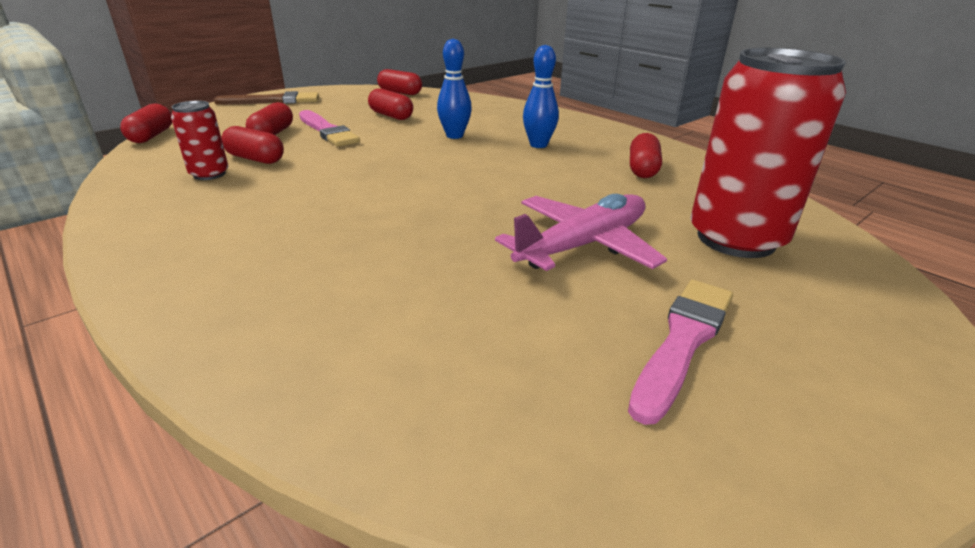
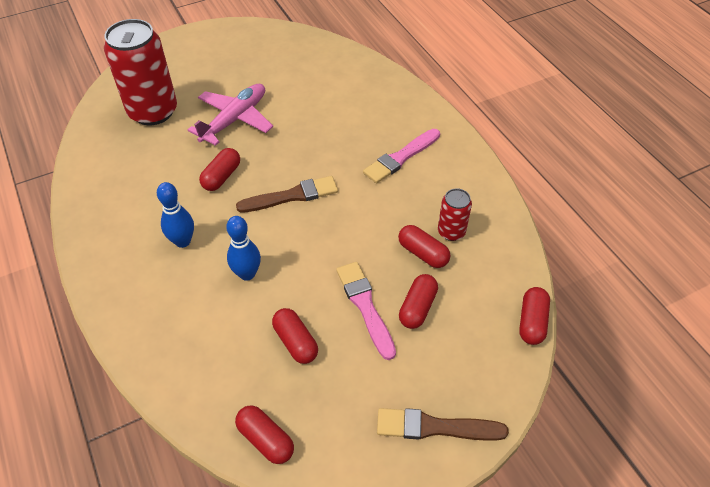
camera: 165 degrees left, 20 degrees up
pink plane [495,194,667,271] -> pink plane turned 150 degrees clockwise [188,84,273,146]
pink brush [628,280,733,425] -> pink brush moved to [363,129,440,183]
red capsule [630,133,662,178] -> red capsule moved to [199,148,240,191]
none -> brown brush [236,176,338,213]

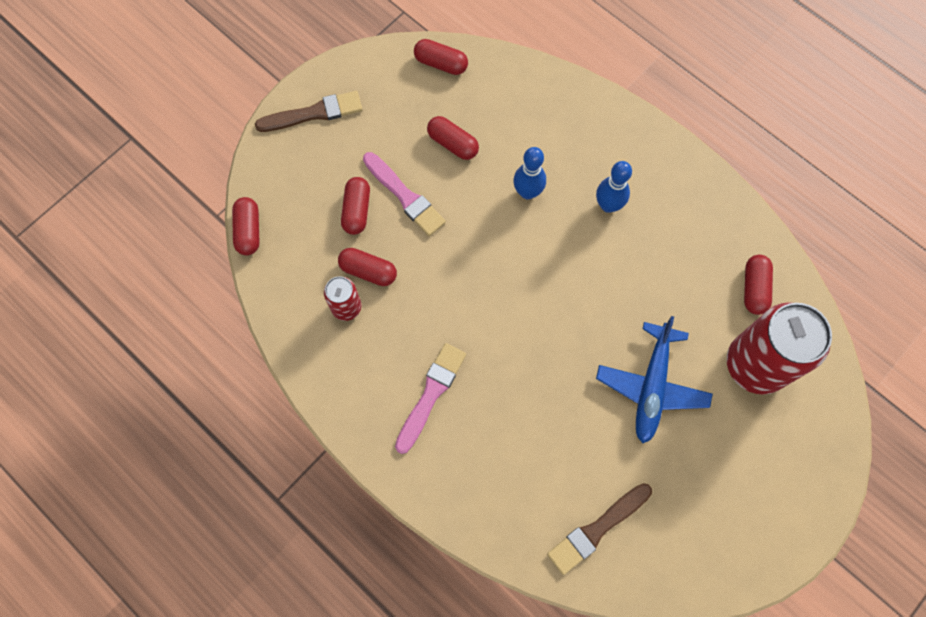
camera: 160 degrees right, 20 degrees up
pink plane [188,84,273,146] -> blue plane [596,316,713,443]
red capsule [199,148,240,191] -> red capsule moved to [744,255,773,315]
brown brush [236,176,338,213] -> brown brush moved to [547,483,652,575]

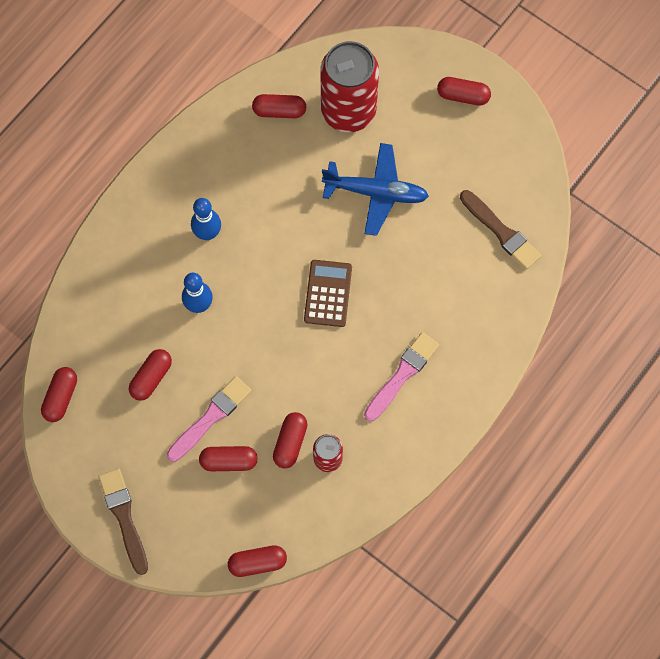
camera: 95 degrees left, 0 degrees up
pink brush [395,343,466,454] -> pink brush turned 105 degrees clockwise [364,332,439,421]
none -> brown calculator [304,260,352,327]
none -> red capsule [437,77,491,106]

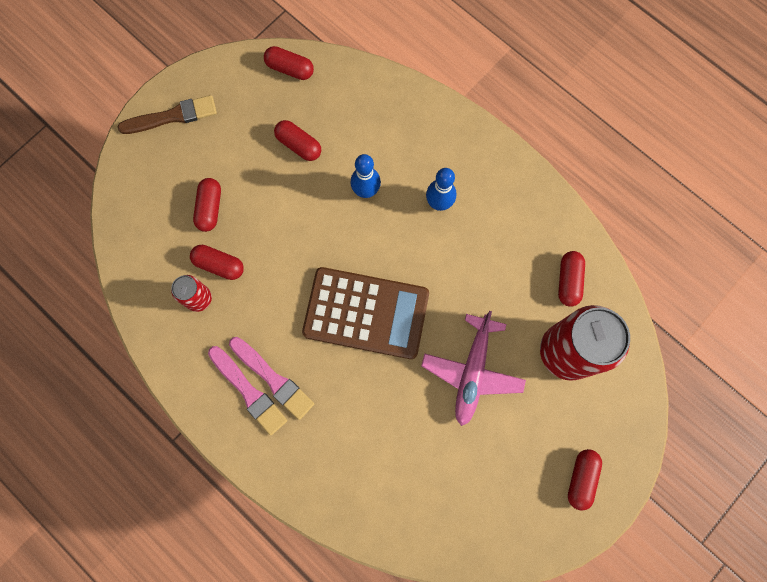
camera: 95 degrees right, 5 degrees up
pink brush [167,376,251,462] -> pink brush moved to [208,346,287,436]
red capsule [228,545,287,577] -> none
brown calculator [304,260,352,327] -> brown calculator [302,267,429,359], size x1.74
blue plane [322,143,429,236] -> pink plane [421,311,526,426]
brown brush [460,190,541,270] -> none

